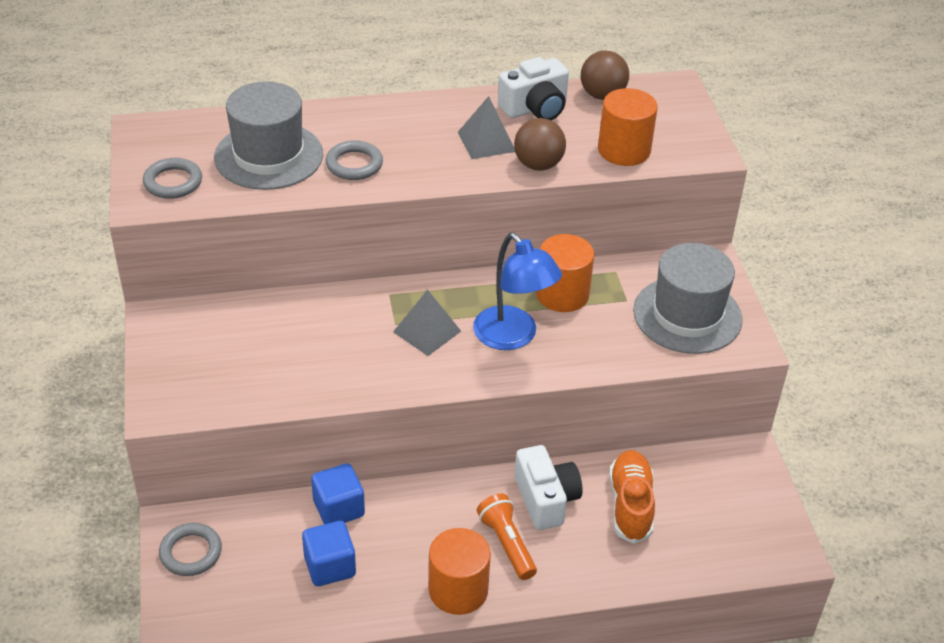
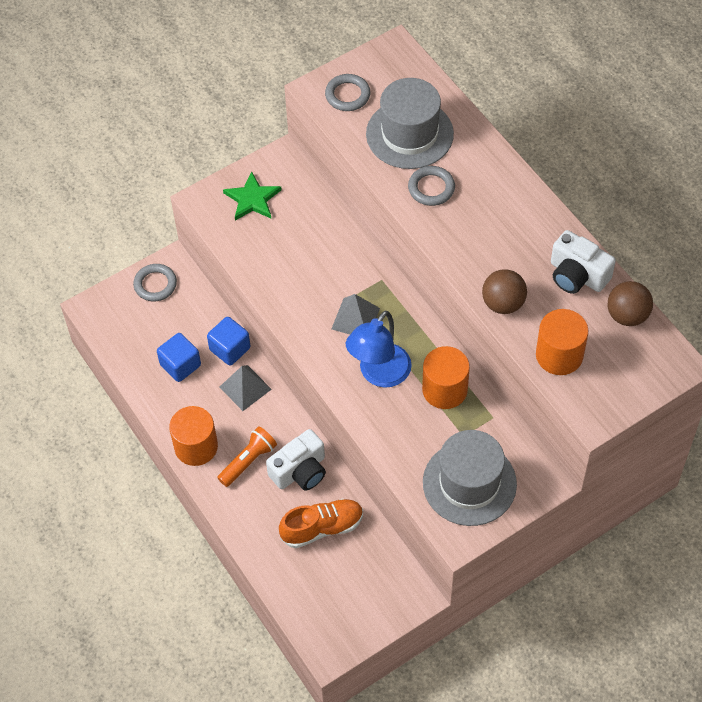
camera: 70 degrees right, 15 degrees up
grey pyramid [458,96,515,159] -> grey pyramid moved to [220,365,272,411]
none -> green star [223,171,282,221]

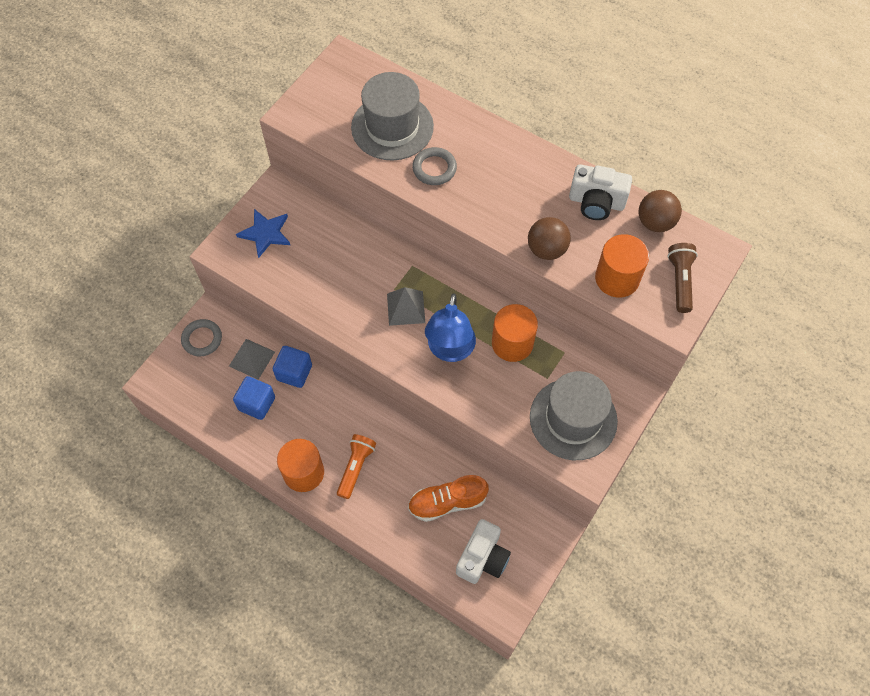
camera: 25 degrees left, 5 degrees up
grey pyramid [220,365,272,411] -> grey pyramid moved to [229,339,275,380]
green star [223,171,282,221] -> blue star [236,209,290,258]
white camera [266,429,326,491] -> white camera moved to [456,519,511,584]
orange shoe [279,499,363,548] -> orange shoe turned 150 degrees counterclockwise [408,475,489,522]
grey ring [325,74,370,111] -> none
none -> brown flashlight [667,243,698,313]

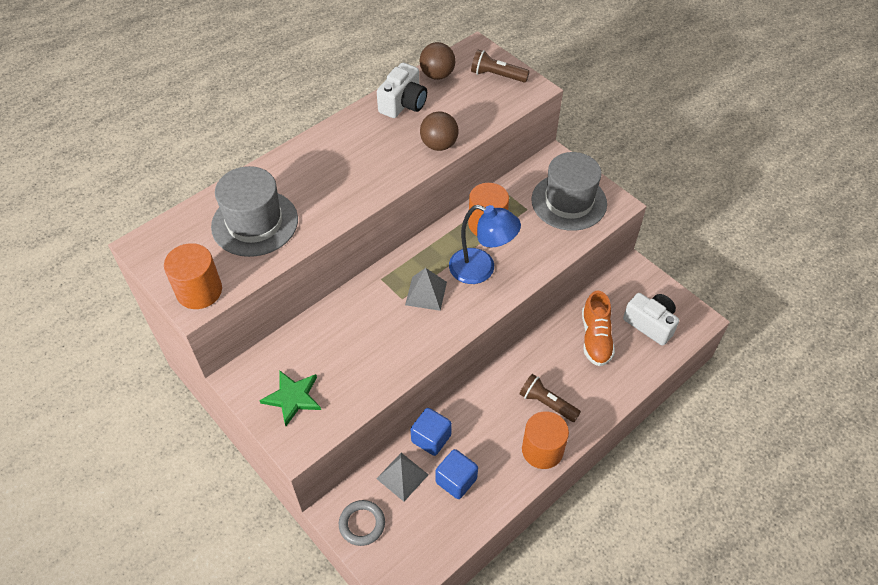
camera: 75 degrees left, 10 degrees down
blue star [236,209,290,258] -> green star [259,370,321,426]
orange flashlight [337,434,376,499] -> brown flashlight [519,374,581,422]
grey ring [412,147,457,185] -> none
orange cylinder [595,234,649,298] -> orange cylinder moved to [164,243,222,309]

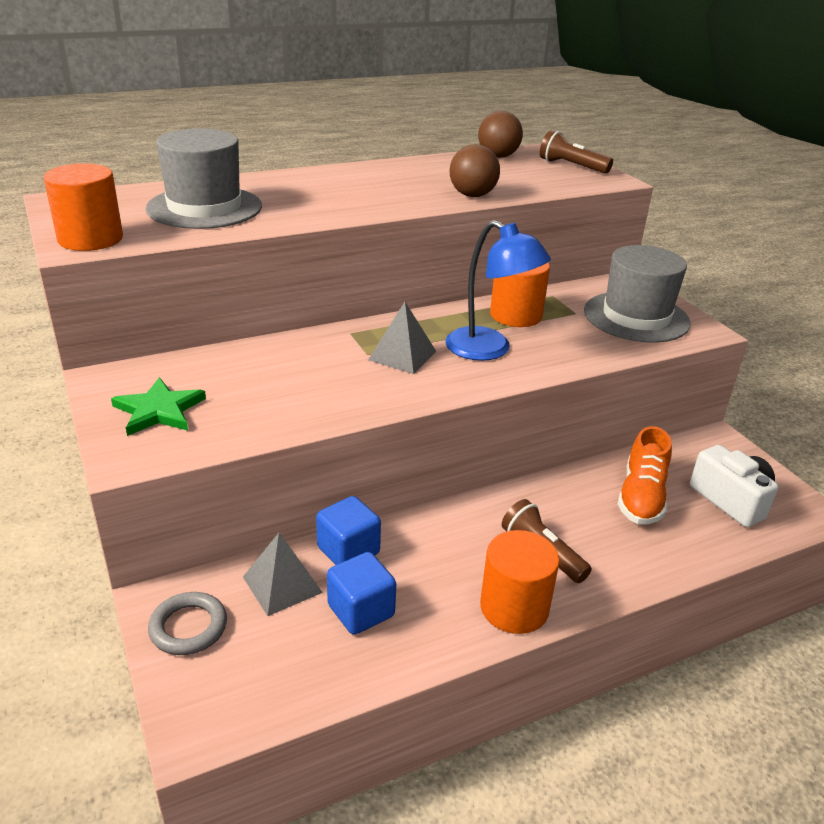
camera: 15 degrees right, 20 degrees down
white camera [377,63,427,118] -> none

